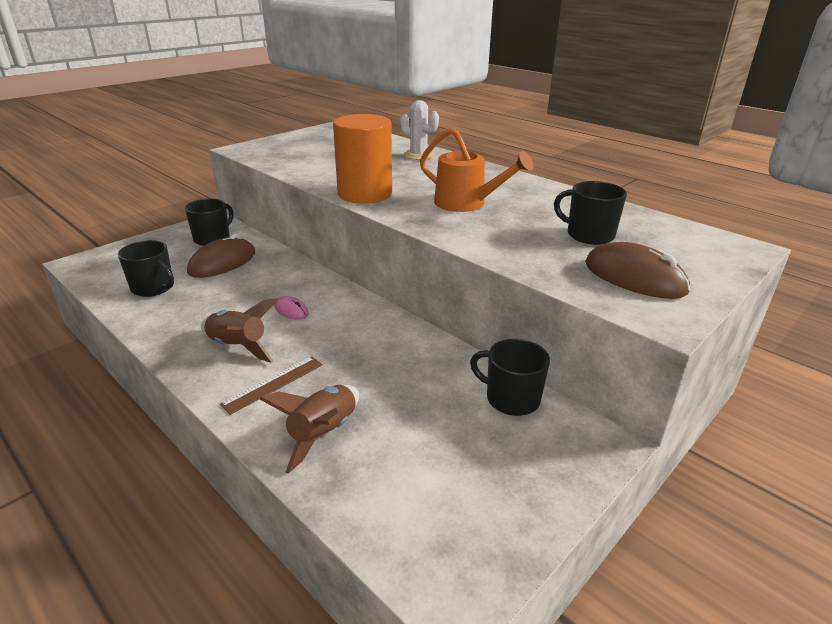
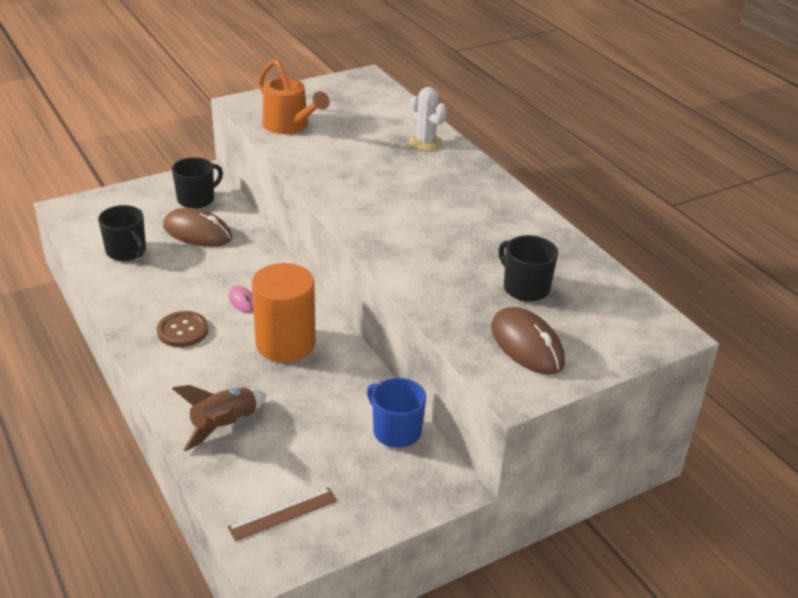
camera: 15 degrees right, 5 degrees up
brown mouse [187,233,255,278] -> brown mouse turned 60 degrees clockwise [163,208,232,247]
brown rocket [201,298,278,363] -> brown button [157,311,209,347]
brown ruler [220,356,323,415] -> brown ruler moved to [227,487,337,541]
orange cylinder [333,114,392,204] -> orange cylinder moved to [251,263,316,362]
orange watering can [420,128,533,212] -> orange watering can moved to [258,59,330,134]
black mug [470,339,550,416] -> blue mug [367,378,426,448]

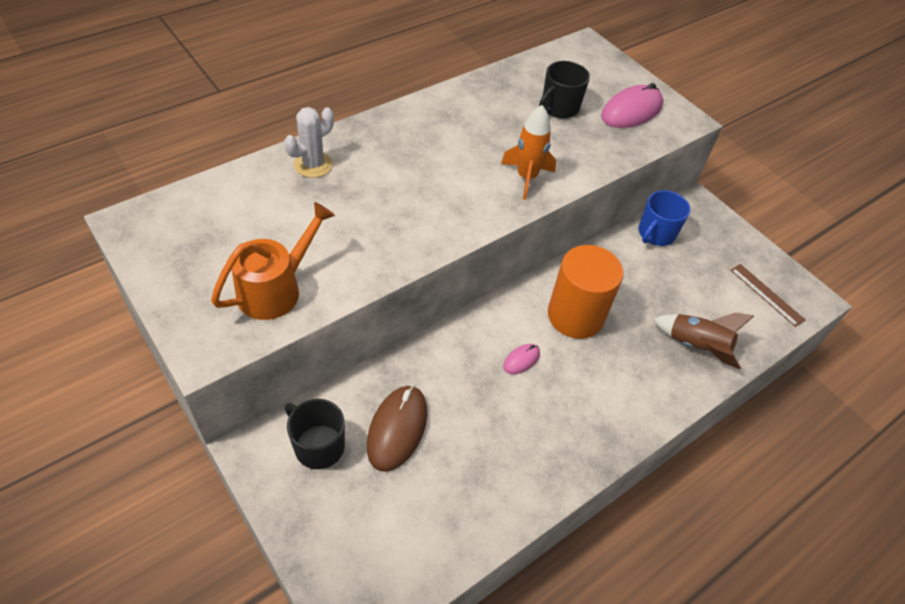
camera: 100 degrees left, 15 degrees up
black mug [98,205,146,261] -> none
brown button [157,311,209,347] -> none
brown mouse [491,307,565,375] -> pink mouse [601,83,663,128]
none -> orange rocket [501,105,556,200]

